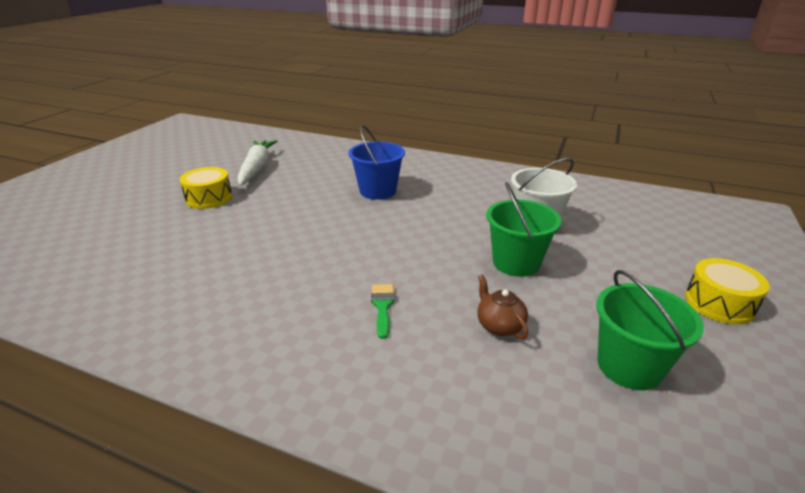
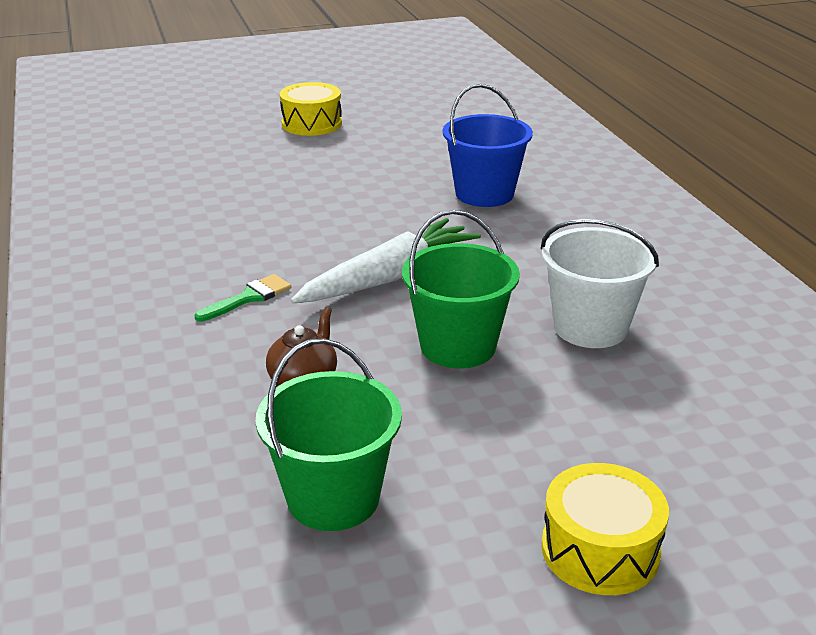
camera: 50 degrees right, 0 degrees up
white carrot [237,140,277,186] -> white carrot moved to [291,218,481,303]

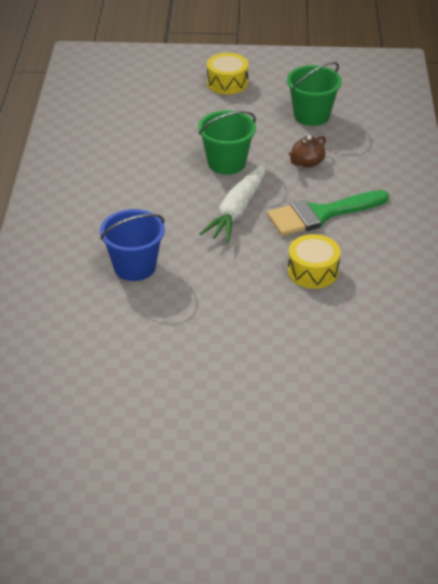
camera: 160 degrees left, 10 degrees up
green brush [195,274,291,322] -> green brush [267,190,389,236], size x2.13
yellow drum [280,82,342,136] -> yellow drum moved to [288,234,341,289]
white carrot [291,218,481,303] -> white carrot turned 45 degrees counterclockwise [199,163,266,243]
white bucket [541,219,659,348] -> none

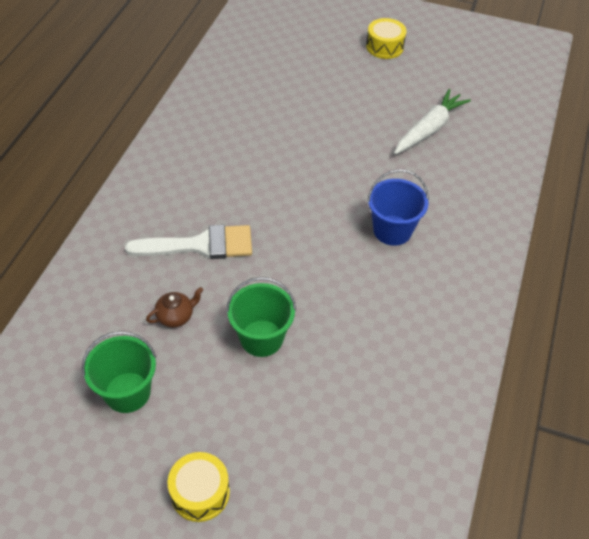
camera: 165 degrees left, 10 degrees up
white carrot [199,163,266,243] -> white carrot moved to [394,89,471,155]
green brush [267,190,389,236] -> white brush [125,225,252,259]
yellow drum [288,234,341,289] -> yellow drum moved to [366,18,407,59]

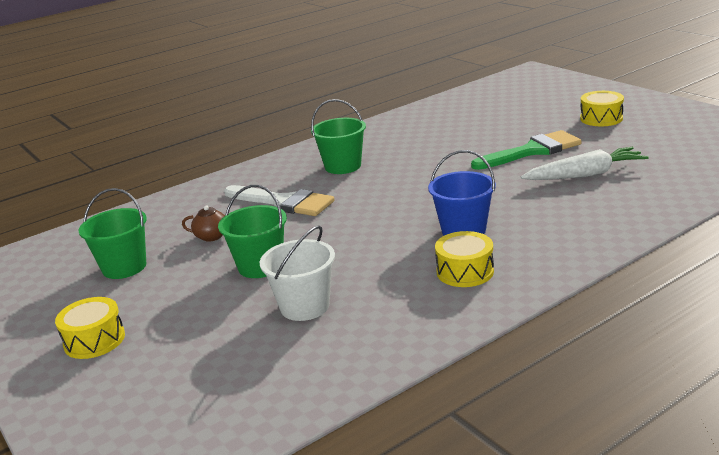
camera: 40 degrees right, 25 degrees down
none -> white bucket [260,225,335,321]
none -> green bucket [311,99,366,174]
none -> yellow drum [435,231,494,287]
none -> green brush [471,130,582,170]

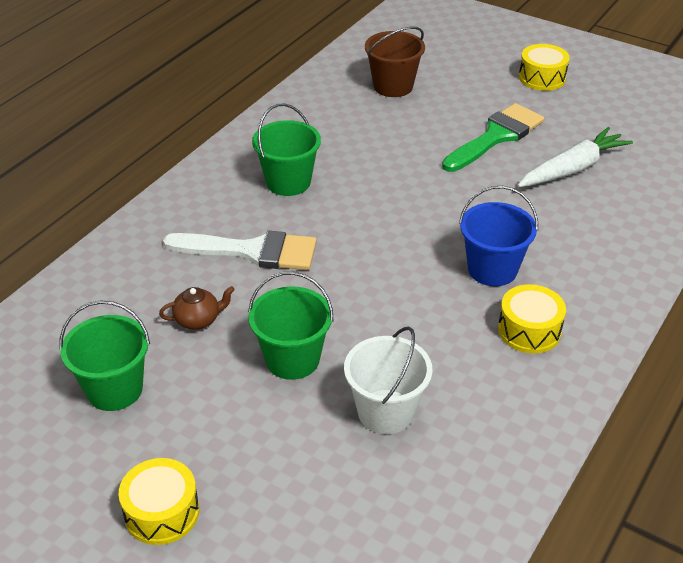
camera: 25 degrees left, 15 degrees up
none -> brown bucket [365,27,425,97]

